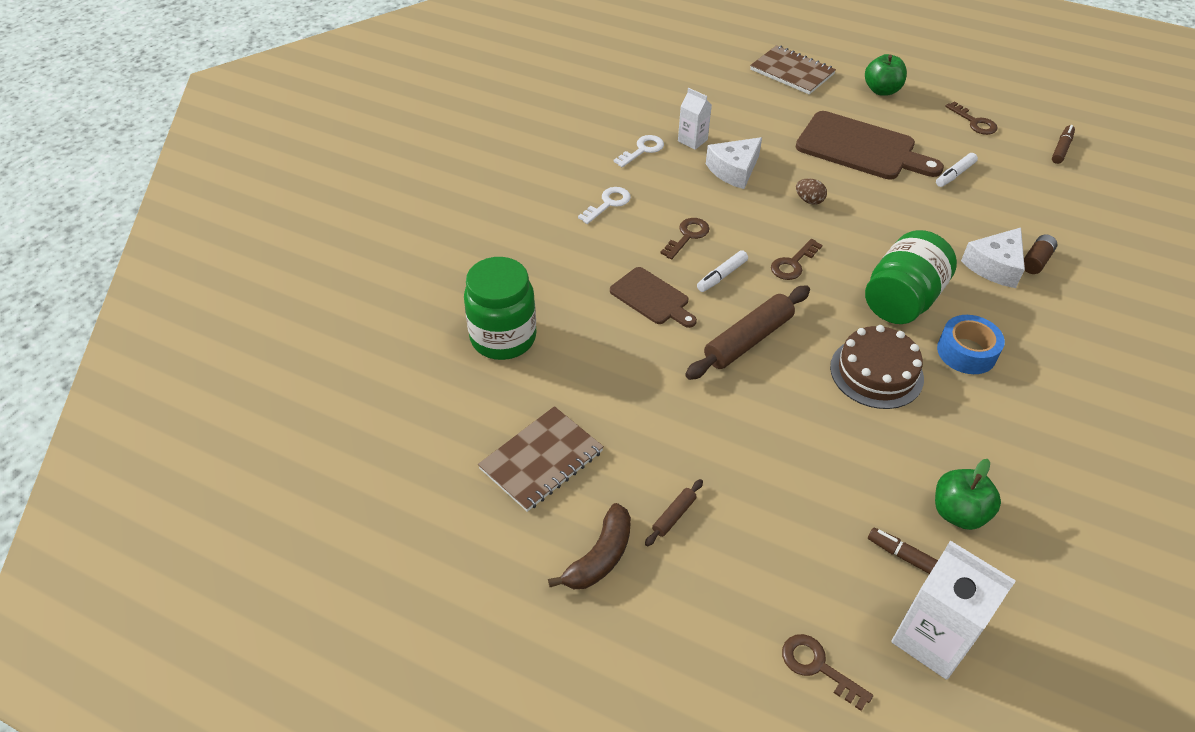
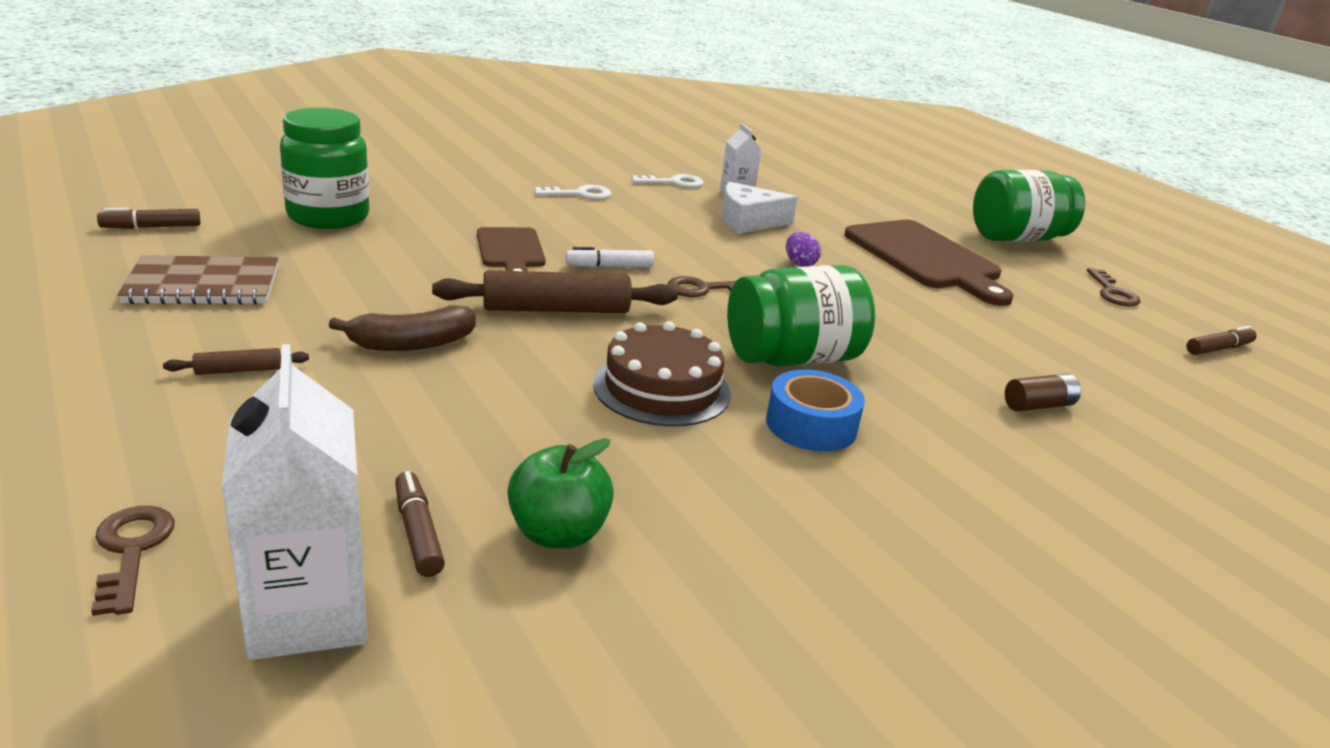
camera: 30 degrees right, 20 degrees down
brown banana [548,503,631,589] -> brown banana moved to [329,305,476,351]
brown key [660,218,710,260] -> none
brown notebook [750,45,836,95] -> none
brown egg [796,178,827,205] -> purple egg [786,232,821,267]
green apple [865,54,907,96] -> green jar [973,170,1085,242]
white marker [936,153,978,187] -> none
white cheese [961,227,1025,288] -> none
none -> brown marker [97,208,200,229]

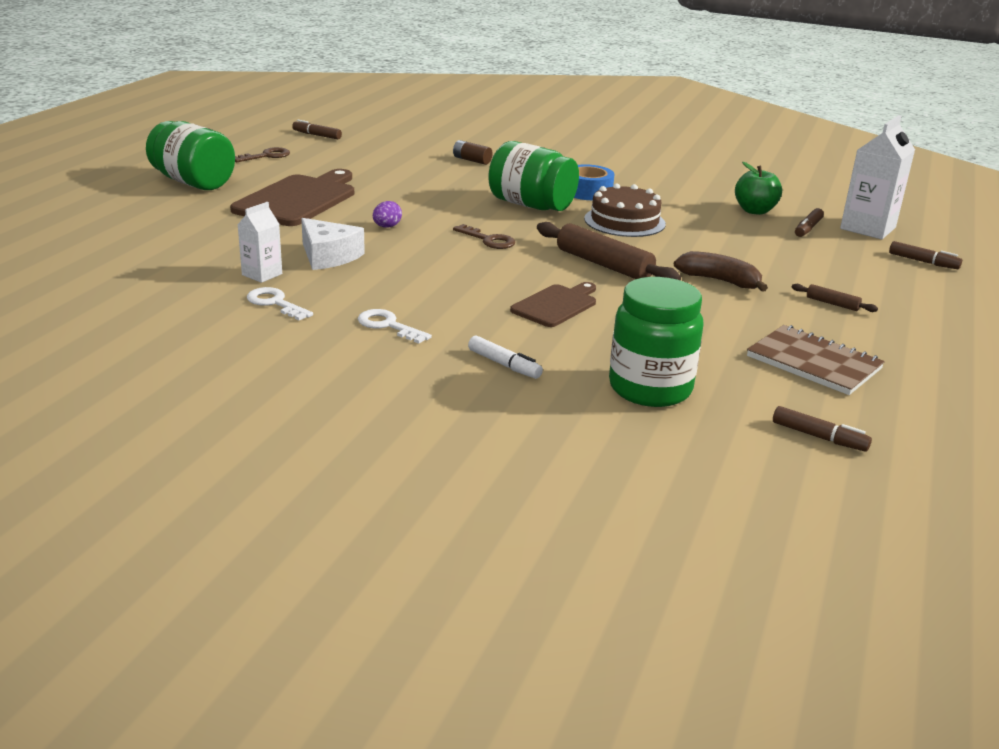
camera: 125 degrees left, 0 degrees up
brown key [91,506,175,616] -> brown marker [889,241,962,269]
white marker [565,247,654,267] -> white marker moved to [468,335,543,379]

